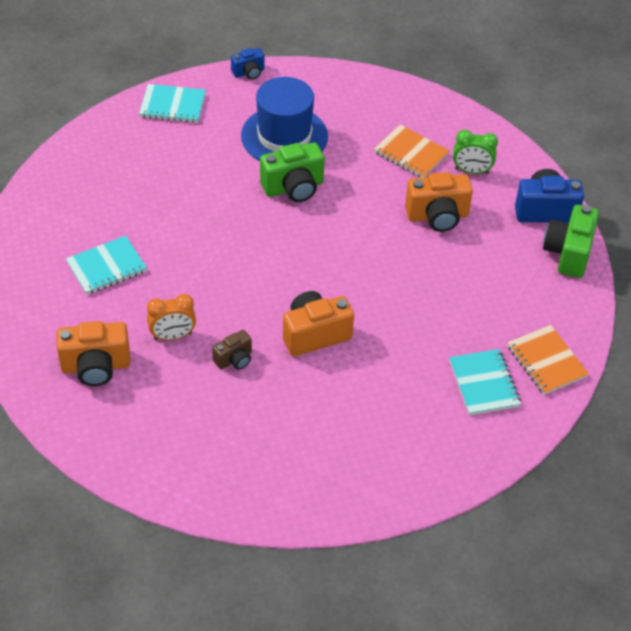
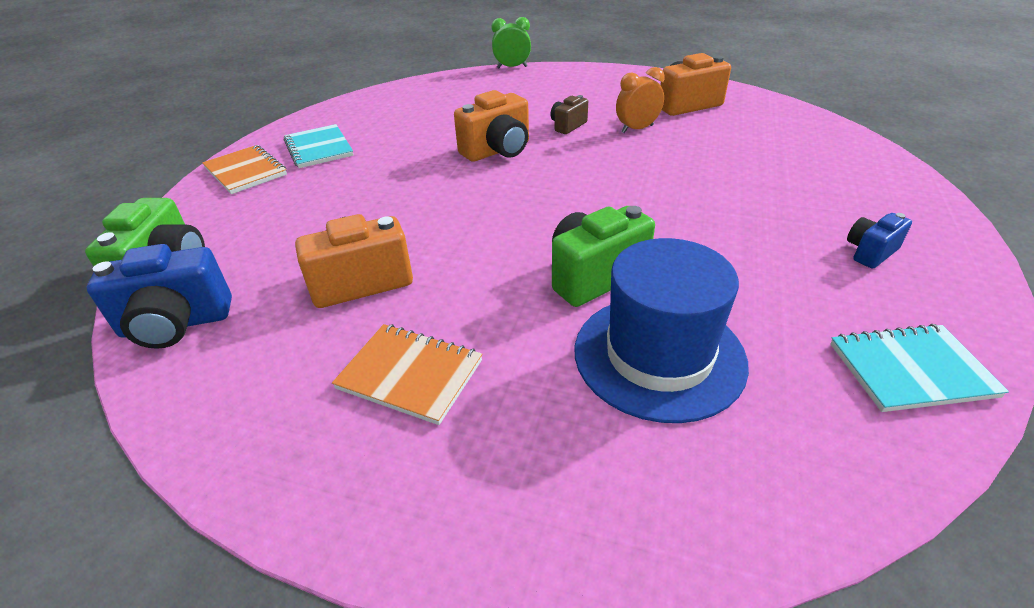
camera: 170 degrees right, 10 degrees down
turquoise notebook [66,236,147,295] -> none
blue camera [231,48,265,79] -> blue camera moved to [847,213,912,269]
green clock [453,130,498,174] -> green clock moved to [491,17,531,68]

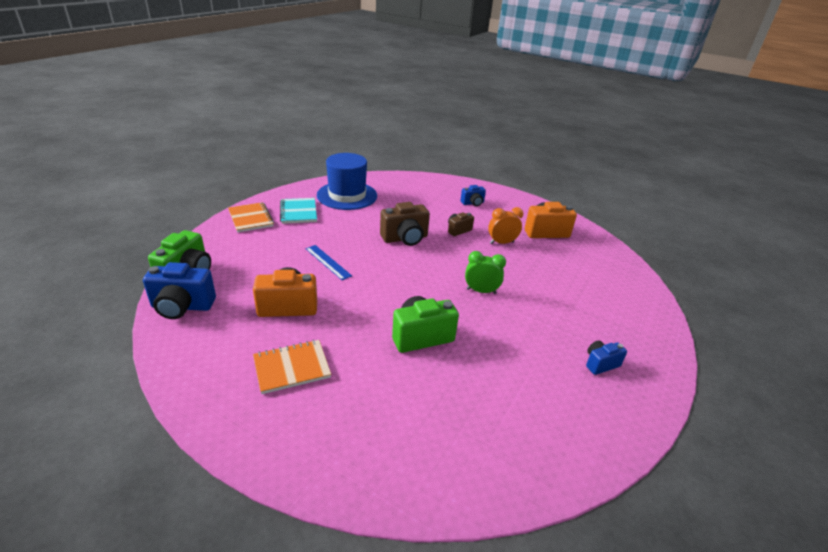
camera: 10 degrees right, 5 degrees down
orange notebook [332,324,483,425] -> orange notebook turned 60 degrees counterclockwise [253,340,331,394]
orange camera [454,90,529,162] -> brown camera [380,202,430,246]
green clock [491,17,531,68] -> green clock moved to [465,251,506,294]
blue hat [575,238,749,423] -> blue hat moved to [317,153,377,210]
turquoise notebook [830,324,1009,412] -> none
none -> blue ruler [305,245,352,280]
none -> blue camera [460,185,486,206]

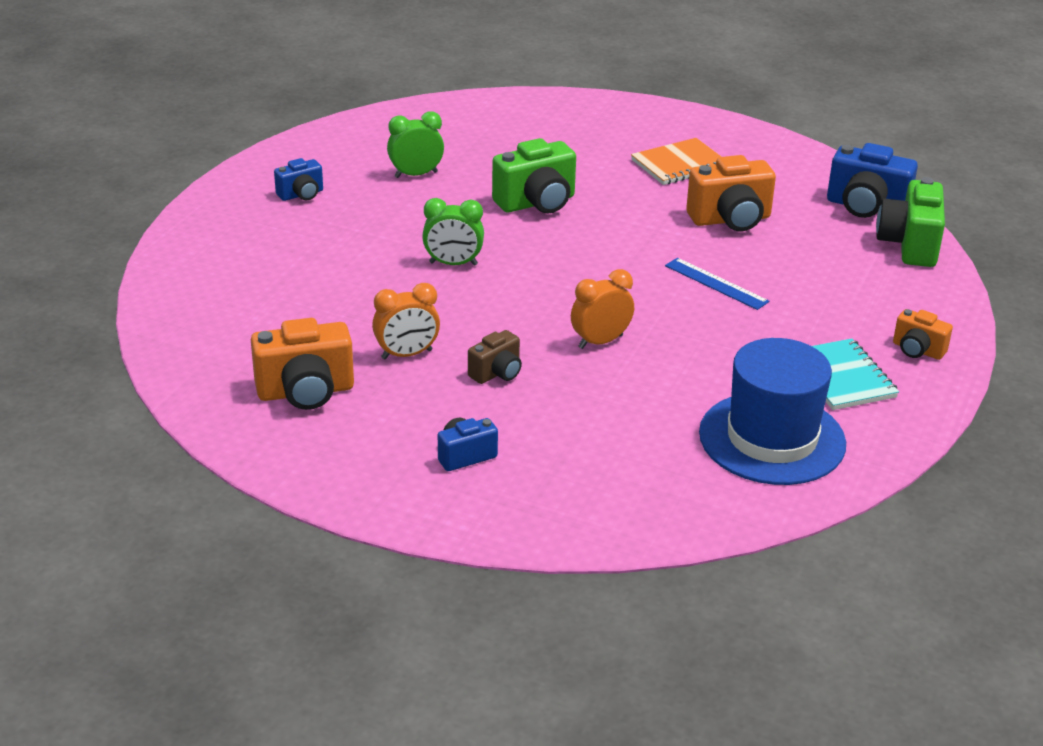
camera: 175 degrees right, 0 degrees up
blue camera [143,262,216,319] -> blue camera turned 150 degrees counterclockwise [827,143,918,218]
orange notebook [228,202,274,232] -> orange camera [893,309,953,360]
brown camera [380,202,430,246] -> orange clock [571,269,634,349]
none -> green clock [387,111,444,178]

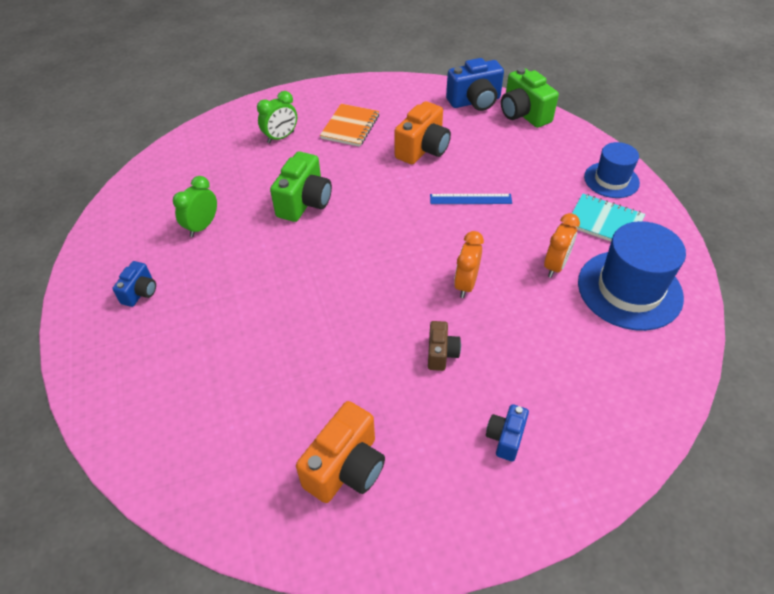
camera: 40 degrees left, 15 degrees up
orange clock [372,283,440,359] -> orange clock moved to [544,213,580,278]
green clock [422,198,484,266] -> green clock moved to [257,91,297,143]
orange camera [893,309,953,360] -> blue hat [584,142,640,198]

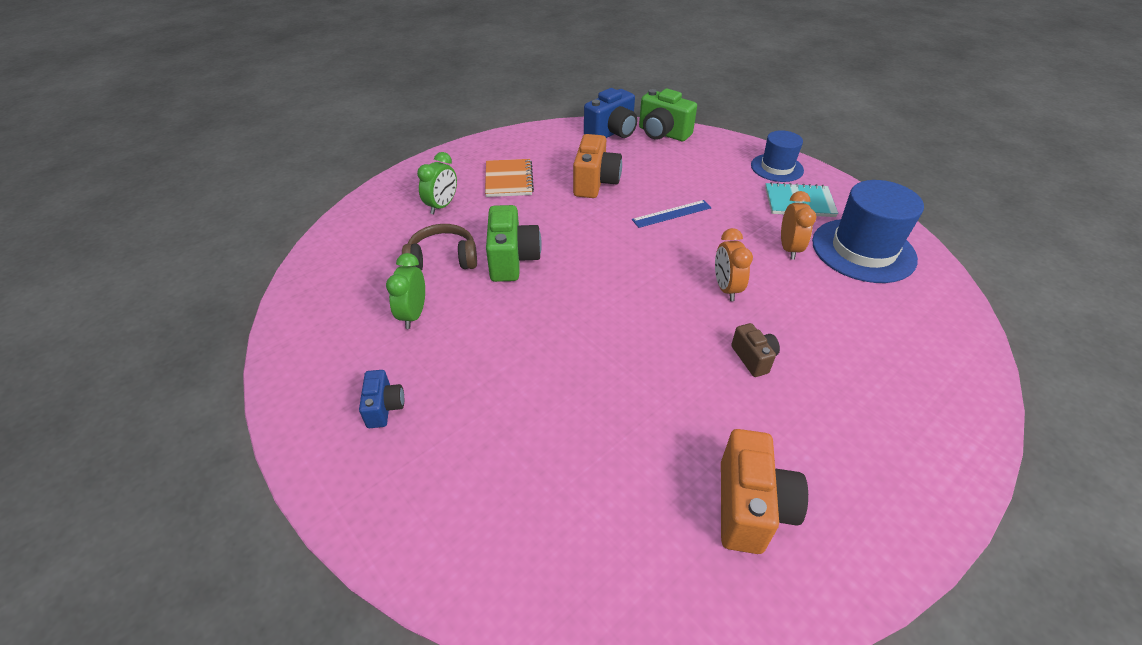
camera: 25 degrees left, 5 degrees down
blue camera [486,404,529,461] -> none
none -> brown headphones [402,224,477,271]

